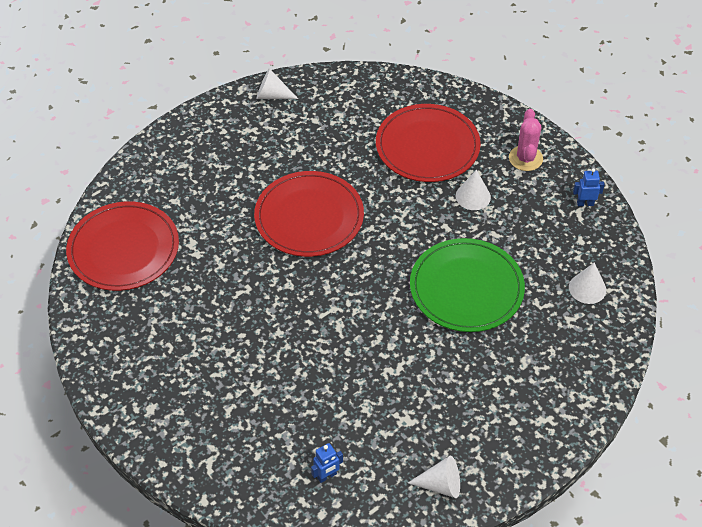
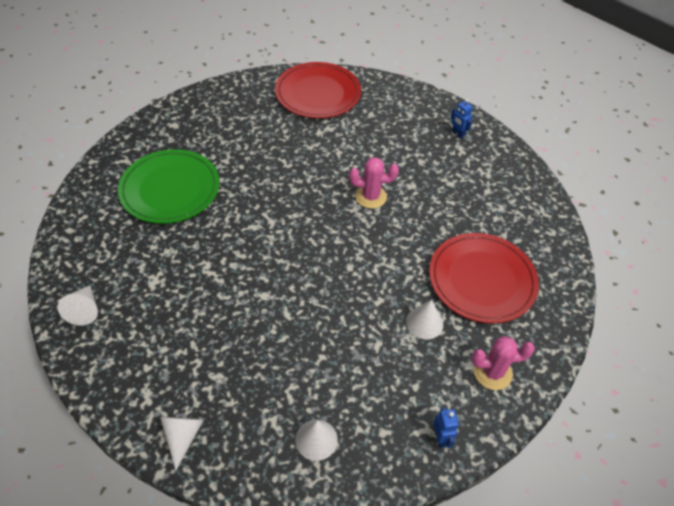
camera: 80 degrees right, 0 degrees up
red plate [254,171,364,257] -> pink cactus [349,157,399,208]
white cone [256,68,298,99] -> white cone moved to [160,417,204,471]
blue robot [311,443,343,483] -> blue robot moved to [450,99,473,139]
green plate [410,238,525,332] -> green plate moved to [118,149,220,224]

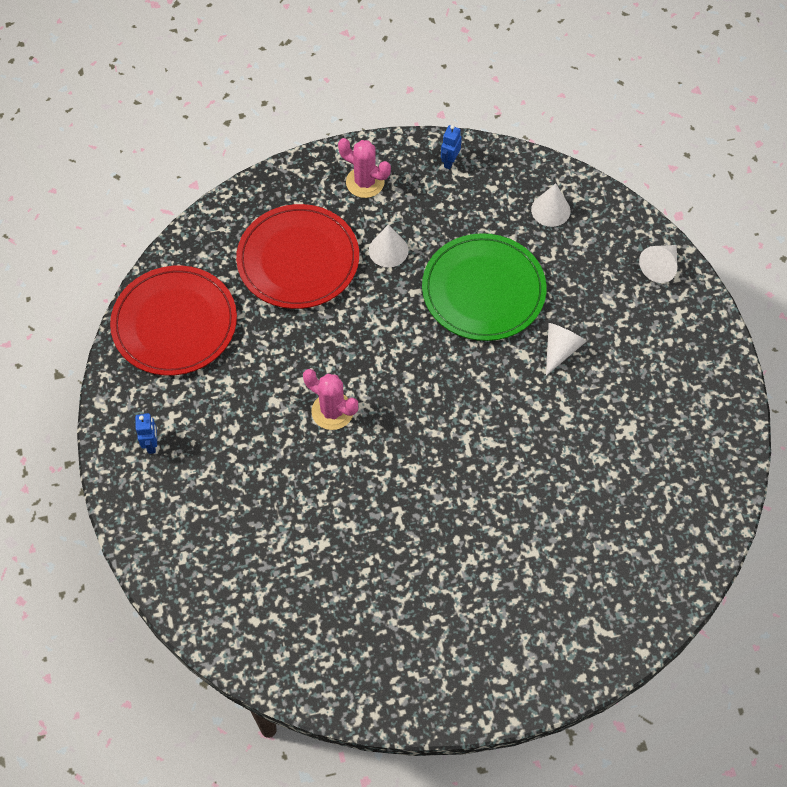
camera: 145 degrees left, 10 degrees up
white cone [58,286,98,326] -> white cone moved to [546,323,587,376]
green plate [118,149,220,224] -> green plate moved to [422,233,547,341]
red plate [275,62,361,118] -> red plate moved to [110,266,237,376]

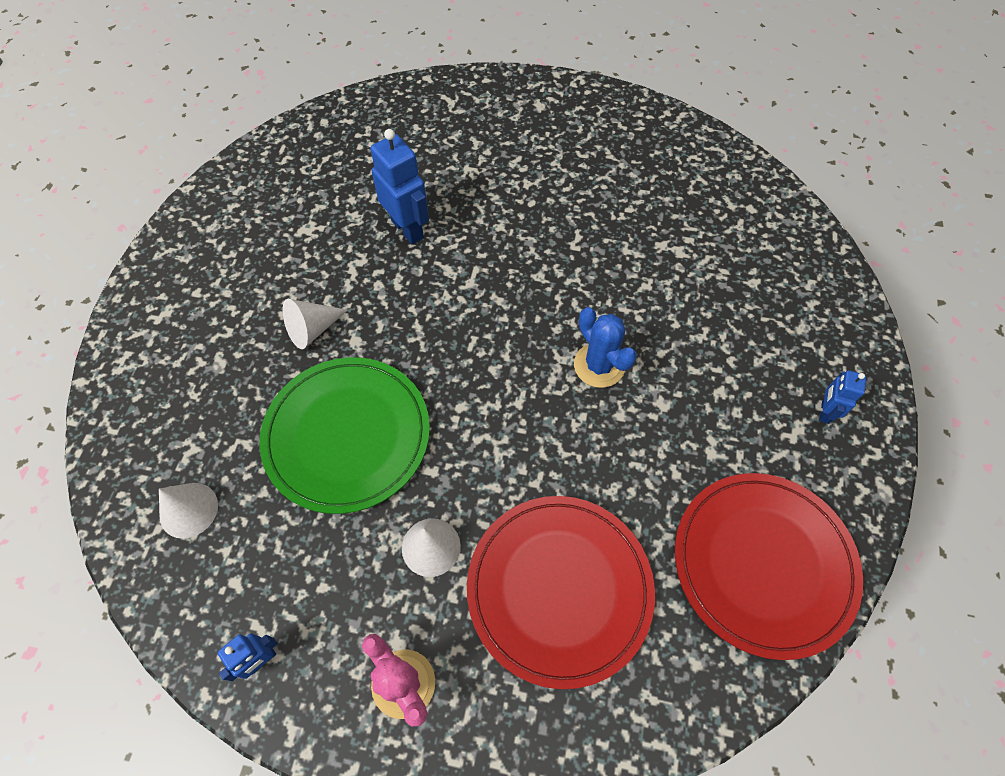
camera: 155 degrees left, 0 degrees up
pink cactus [303,369,358,430] -> blue cactus [574,307,637,388]
white cone [639,245,677,283] -> none
none -> blue robot [370,129,429,244]

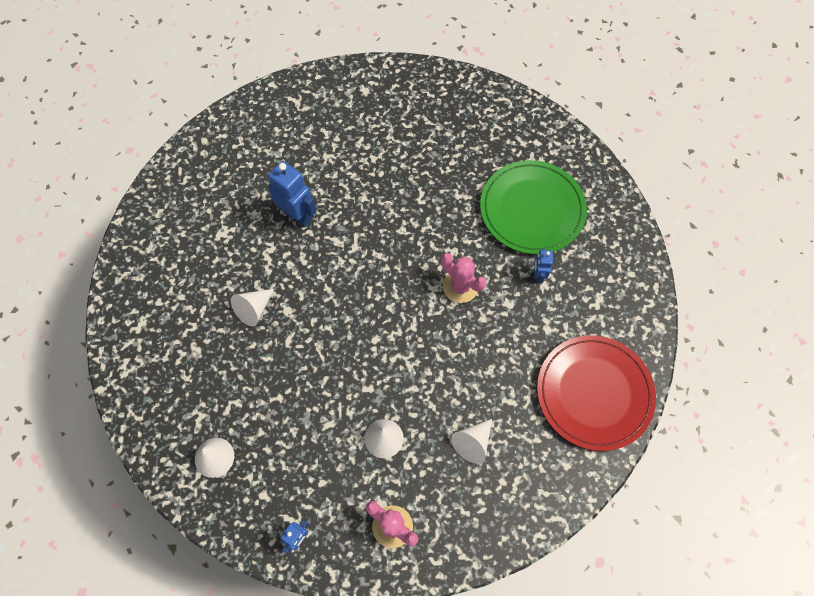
camera: 15 degrees left, 5 degrees up
green plate [259,357,430,514] -> green plate moved to [480,160,587,254]
red plate [467,496,655,689] -> white cone [451,419,492,464]
blue cactus [574,307,637,388] -> pink cactus [441,253,486,303]
blue robot [819,370,866,424] -> blue robot moved to [534,249,553,283]

